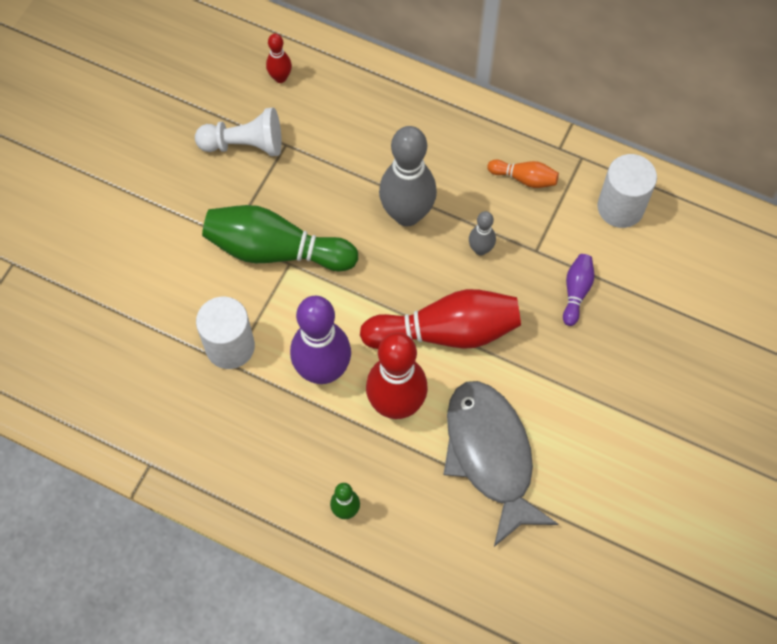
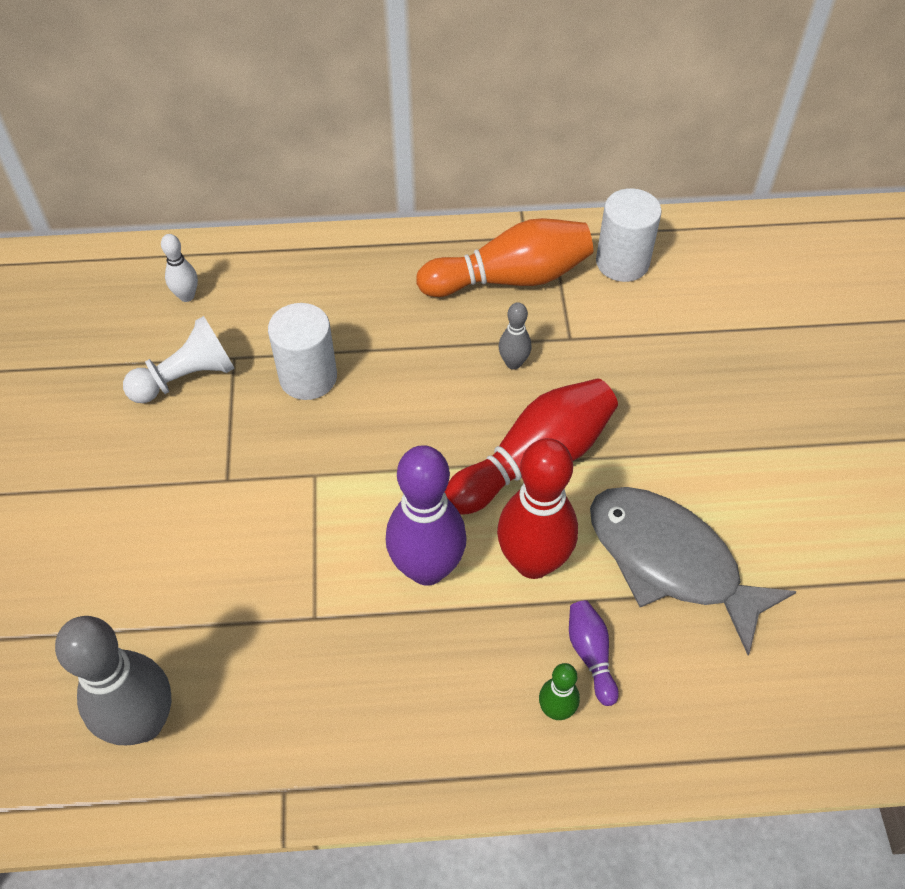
camera: 30 degrees left, 10 degrees down
white cylinder [196,297,255,369] -> white cylinder moved to [268,303,337,400]
green bowling pin [202,205,358,271] -> none
red bowling pin [266,34,292,83] -> white bowling pin [161,234,198,302]
grey bowling pin [379,126,437,226] -> grey bowling pin moved to [55,616,171,745]
orange bowling pin [487,159,559,188] -> orange bowling pin [416,218,593,297], size x2.10
purple bowling pin [563,254,594,326] -> purple bowling pin moved to [569,600,619,706]

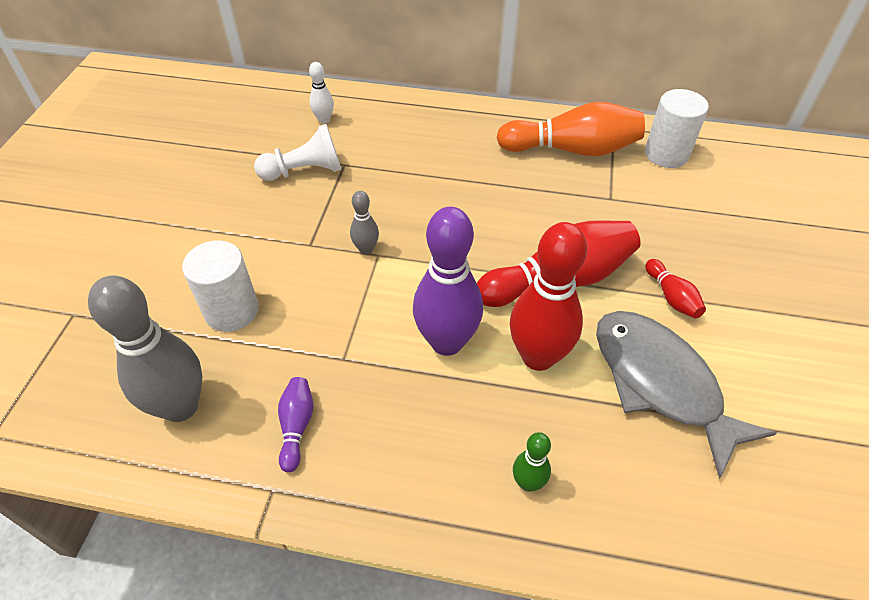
camera: 15 degrees right, 5 degrees down
white cylinder [268,303,337,400] -> white cylinder moved to [182,240,259,332]
grey bowling pin [499,302,532,370] -> grey bowling pin moved to [350,191,379,255]
purple bowling pin [569,600,619,706] -> purple bowling pin moved to [278,377,313,472]
none -> red bowling pin [645,259,706,318]

